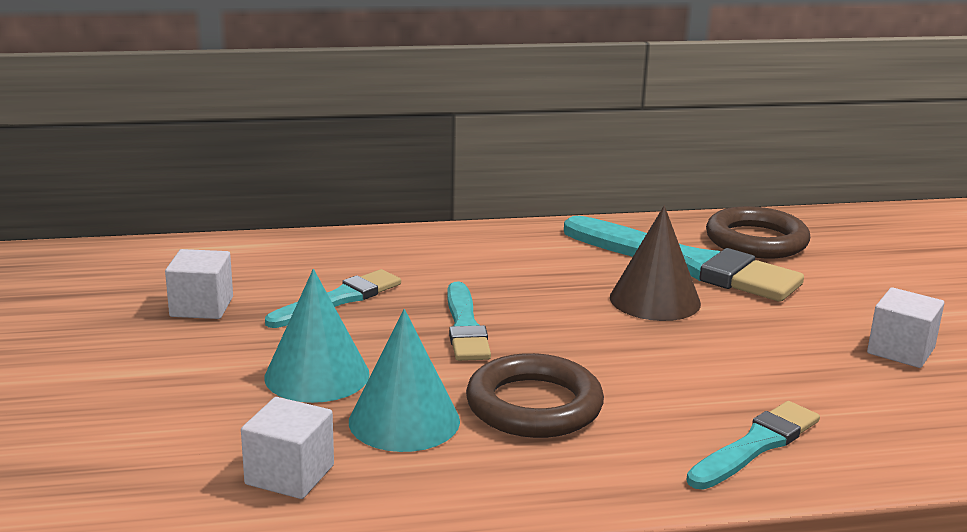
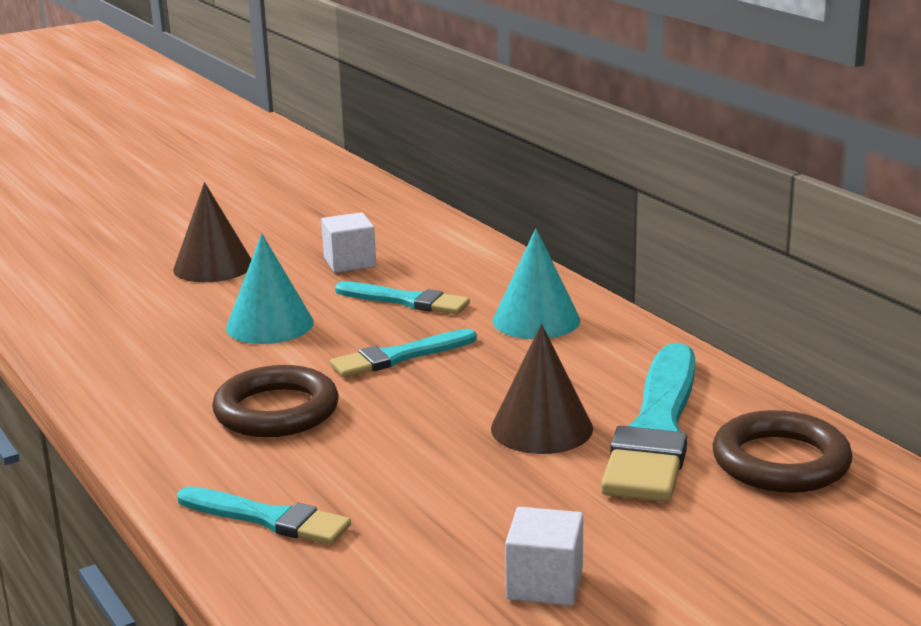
camera: 70 degrees right, 0 degrees up
white cube [241,397,334,499] -> none
turquoise cone [349,309,460,452] -> turquoise cone moved to [493,228,580,339]
none -> brown cone [173,182,252,282]

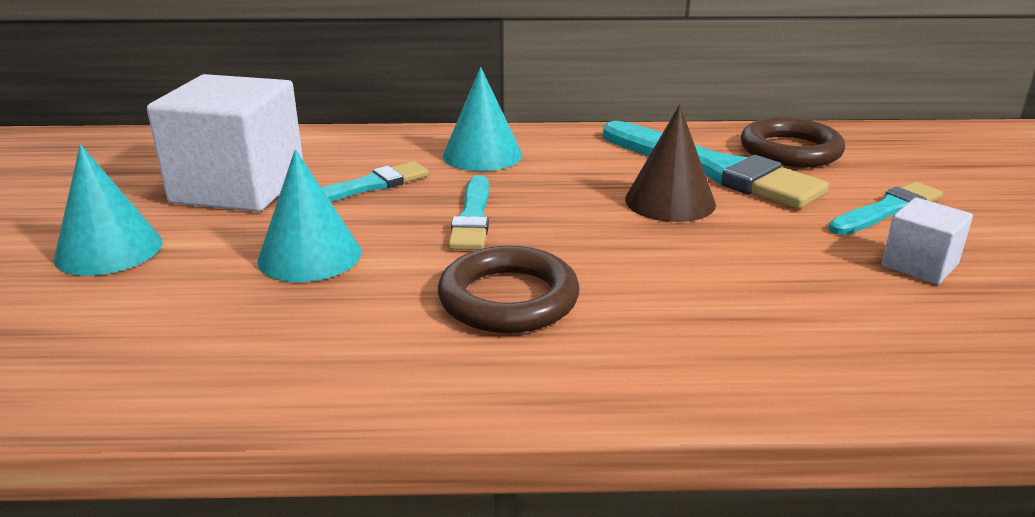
camera: 60 degrees left, 5 degrees up
brown cone [173,182,252,282] -> turquoise cone [54,144,163,276]
turquoise brush [177,486,351,545] -> turquoise brush moved to [828,182,943,235]
white cube [321,212,376,273] -> white cube [147,74,303,212], size x2.07

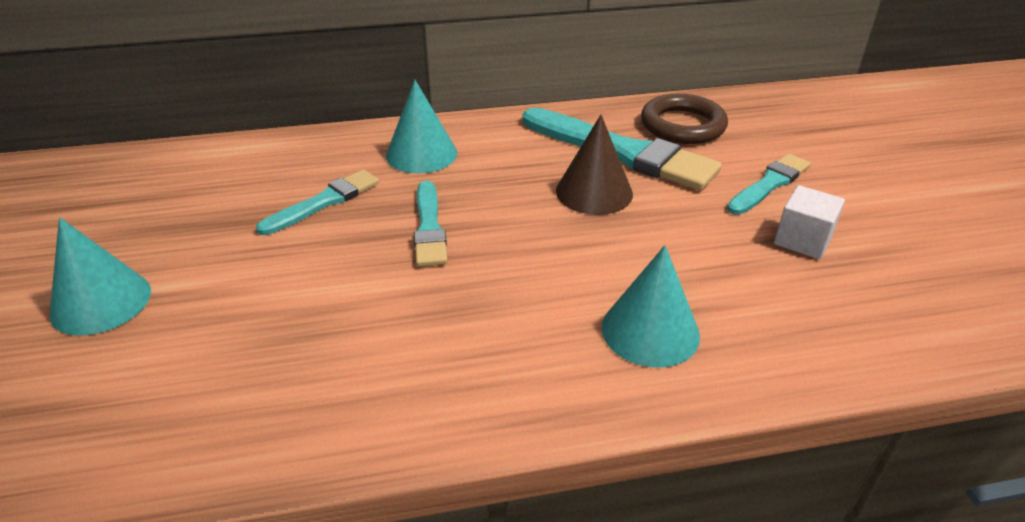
camera: 10 degrees left, 10 degrees up
white cube [147,74,303,212] -> none
turquoise cone [258,149,362,282] -> turquoise cone moved to [602,245,700,368]
brown ring [438,245,580,333] -> none

